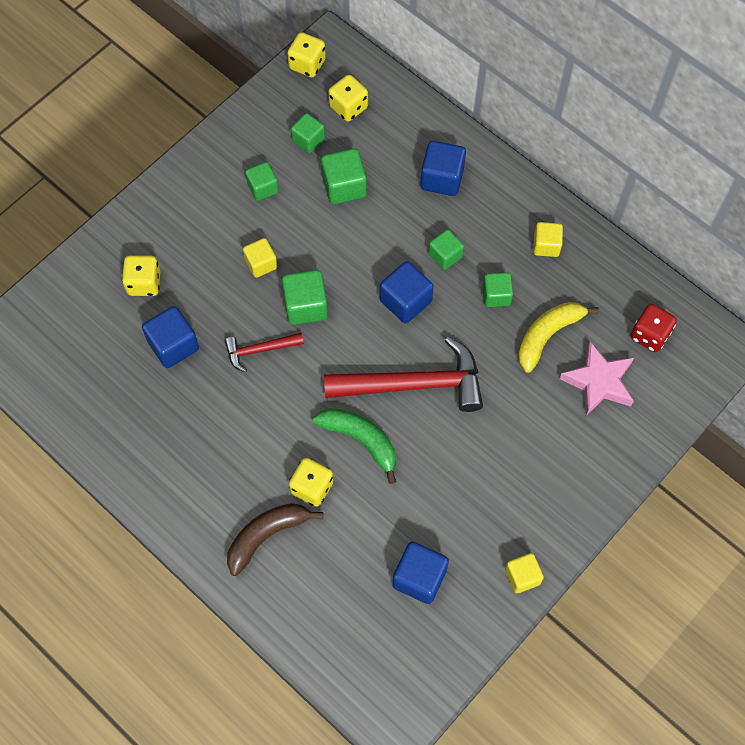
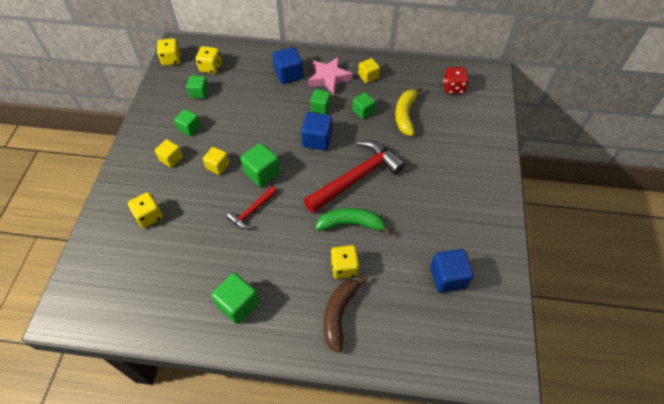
camera: 35 degrees left, 10 degrees down
blue cube [142,306,199,368] -> none
green cube [321,149,367,204] -> green cube moved to [211,273,259,324]
yellow cube [505,553,544,593] -> yellow cube moved to [155,139,183,168]
pink star [559,341,634,416] -> pink star moved to [308,57,353,95]

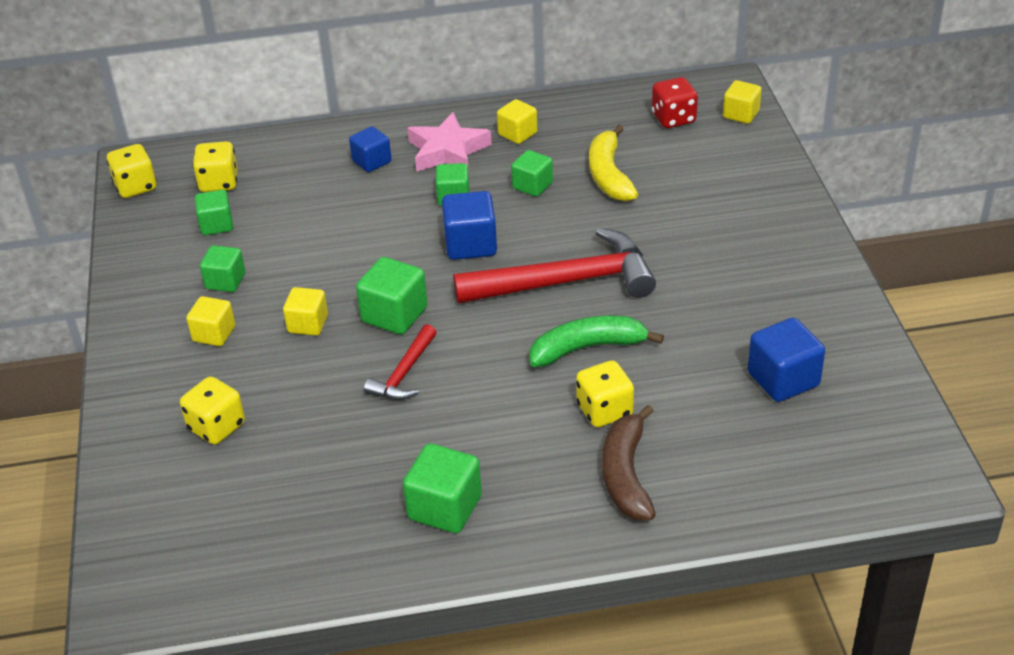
camera: 15 degrees left, 15 degrees down
blue cube [273,47,303,84] -> blue cube [349,126,392,172], size x0.67
red hammer [304,140,405,213] -> red hammer turned 45 degrees clockwise [453,228,656,303]
none -> yellow cube [723,80,762,124]

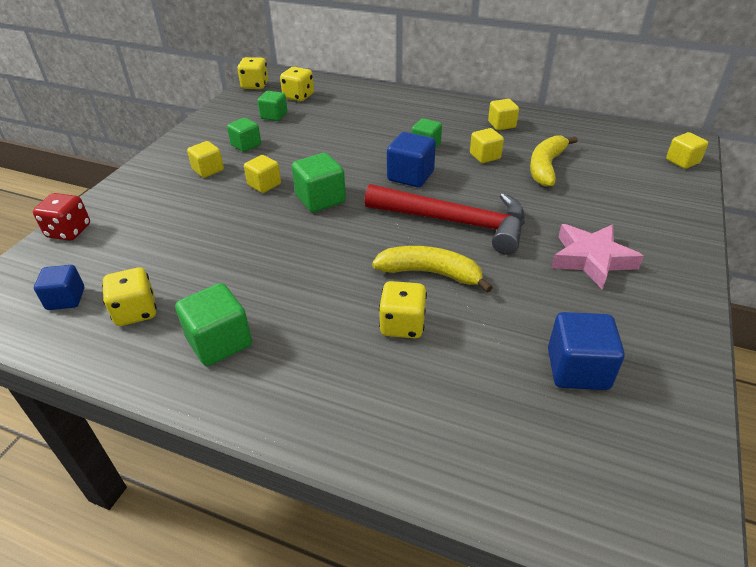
camera: 30 degrees right, 0 degrees up
yellow dice [180,376,245,445] -> yellow dice moved to [102,267,157,326]
blue cube [349,126,392,172] -> blue cube moved to [34,265,84,310]
red hammer [364,324,437,400] -> none
pink star [407,112,492,173] -> pink star moved to [551,224,644,290]
green cube [511,150,553,197] -> yellow cube [470,128,504,163]
green banana [530,316,664,367] -> yellow banana [372,246,493,293]
brown banana [602,405,656,520] -> none
red dice [652,77,698,128] -> red dice moved to [33,193,90,241]

